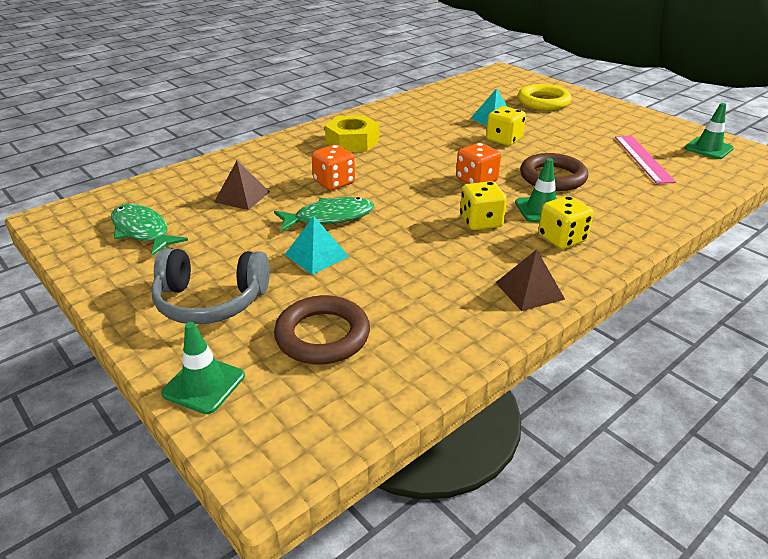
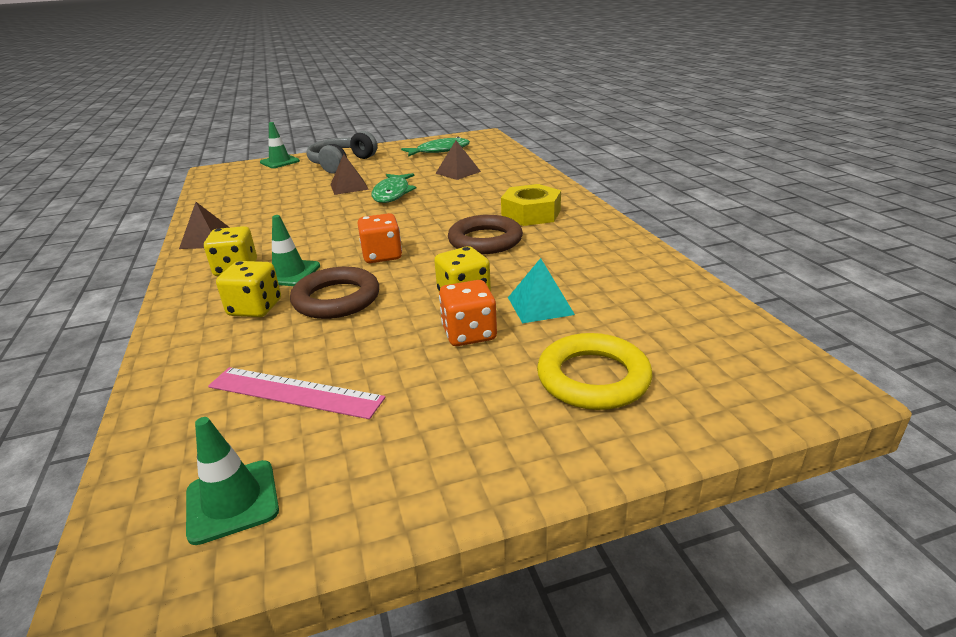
camera: 115 degrees right, 5 degrees down
brown ring [274,295,370,364] -> brown ring moved to [448,215,523,254]
turquoise pyramid [285,216,349,275] -> brown pyramid [330,154,369,195]
orange dice [312,145,355,190] -> orange dice moved to [439,280,497,346]
yellow dice [460,181,507,230] -> yellow dice moved to [216,261,281,317]

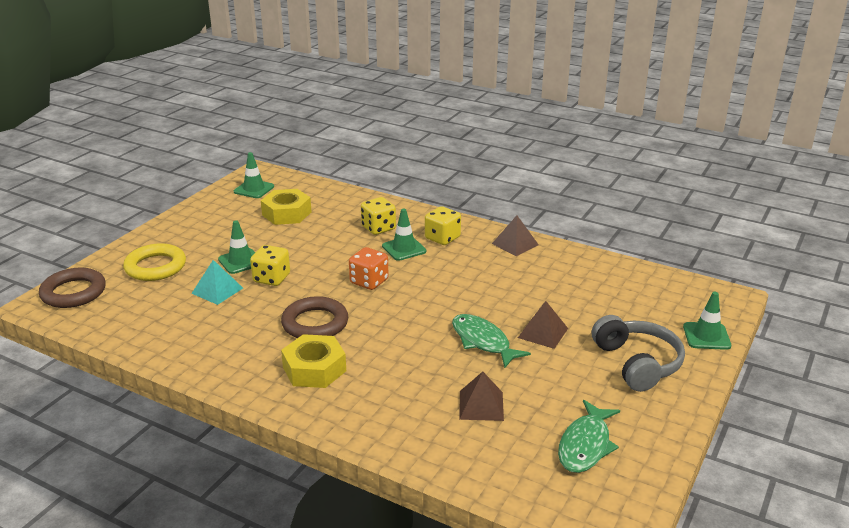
camera: 135 degrees right, 0 degrees up
pink ruler [208,367,385,419] -> yellow nut [261,189,312,225]
brown ring [290,267,379,319] -> brown ring moved to [39,268,106,308]
orange dice [439,280,497,346] -> green traffic cone [218,220,255,274]

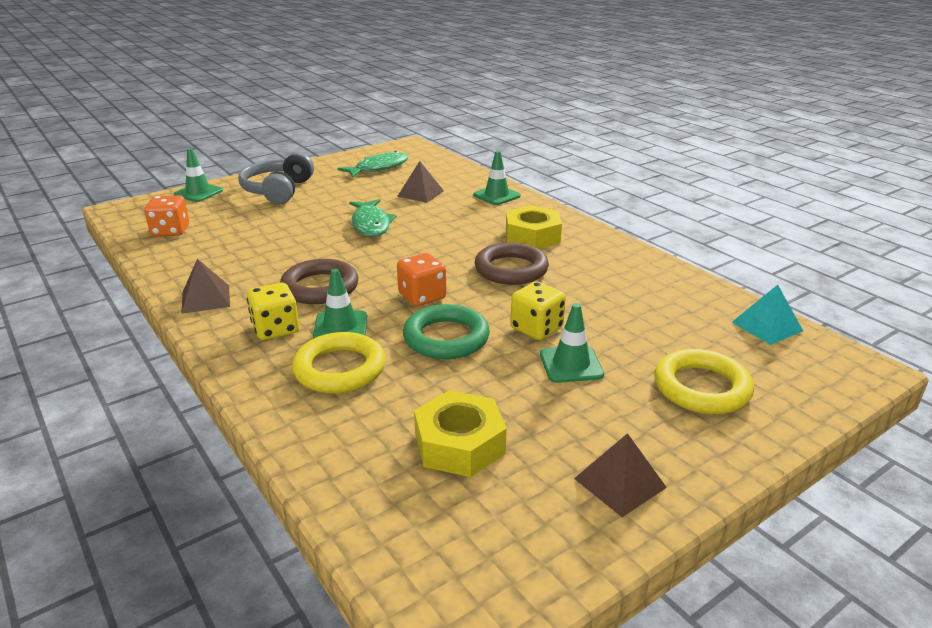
camera: 155 degrees left, 0 degrees up
brown ring [39,268,106,308] -> brown ring moved to [280,259,359,304]
turquoise pyramid [191,260,243,305] -> turquoise pyramid moved to [732,285,803,345]
green traffic cone [234,152,274,198] -> green traffic cone moved to [473,151,521,205]
yellow dice [361,197,396,235] -> yellow ring [292,332,386,393]
brown pyramid [518,301,568,349] -> brown pyramid moved to [574,433,667,517]
none -> orange dice [144,195,189,236]
none -> green ring [403,304,490,359]

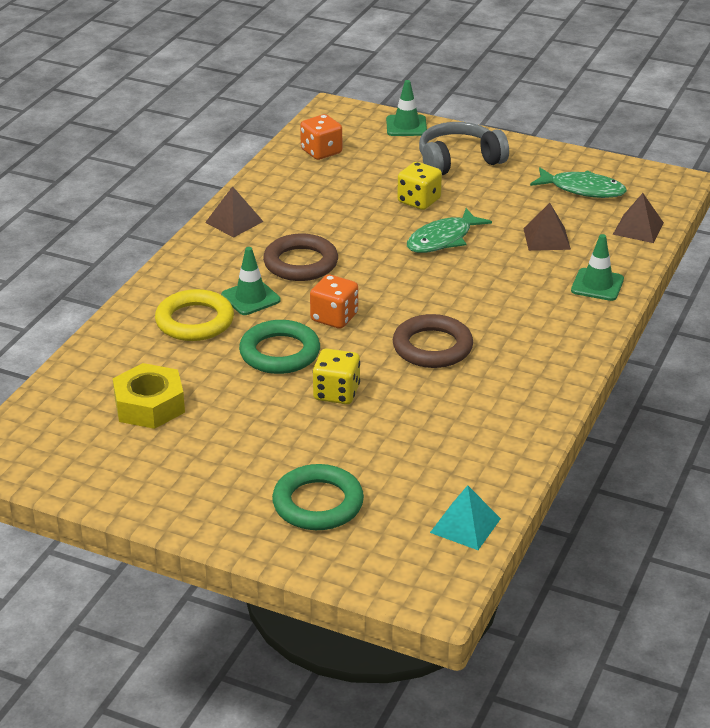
camera: 60 degrees right, 5 degrees up
yellow dice [247,283,299,340] -> yellow dice moved to [397,162,442,210]
yellow nut [506,205,562,249] -> none
green traffic cone [540,303,604,383] -> none
brown pyramid [574,433,667,517] -> brown pyramid moved to [613,193,664,243]
yellow ring [654,349,754,414] -> green ring [272,464,364,530]

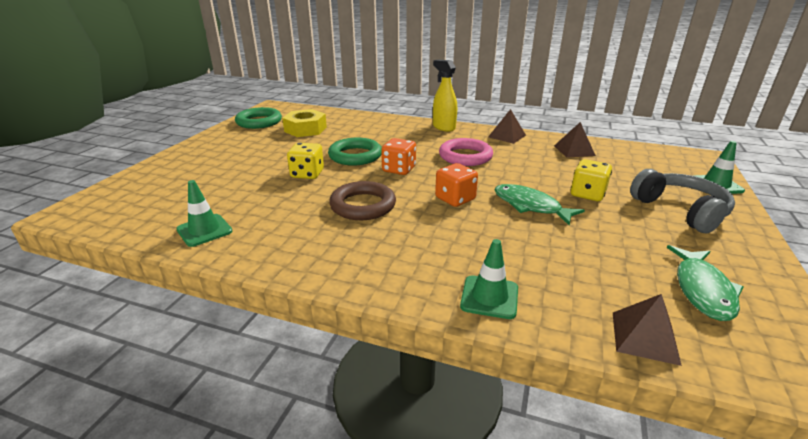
camera: 85 degrees right, 5 degrees down
yellow ring [155,289,234,341] -> none
green traffic cone [221,247,281,315] -> green traffic cone moved to [176,180,232,247]
brown ring [263,234,338,281] -> pink ring [439,138,493,166]
green ring [272,464,364,530] -> green ring moved to [235,107,282,129]
orange dice [300,114,342,160] -> orange dice moved to [435,163,478,207]
turquoise pyramid [430,485,501,550] -> none
brown pyramid [523,203,571,251] -> brown pyramid moved to [554,122,596,158]
none -> yellow spray bottle [433,59,457,132]

